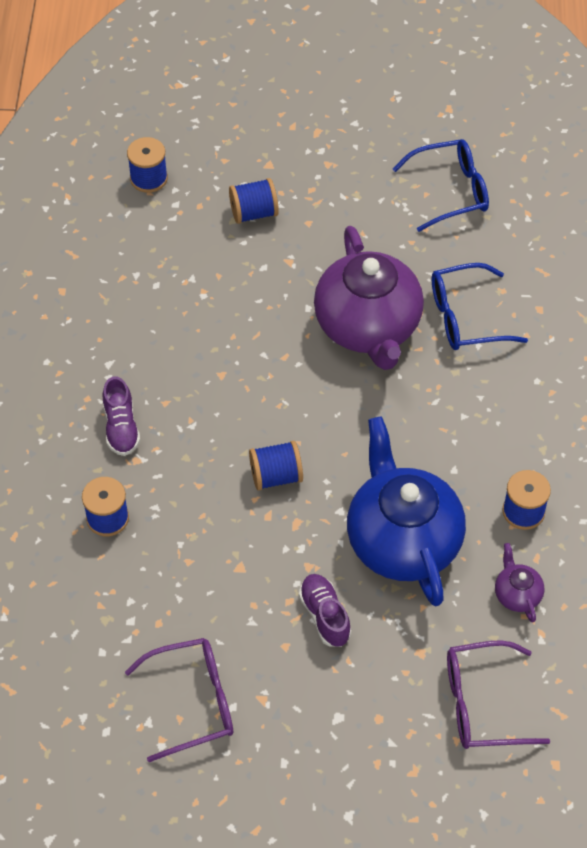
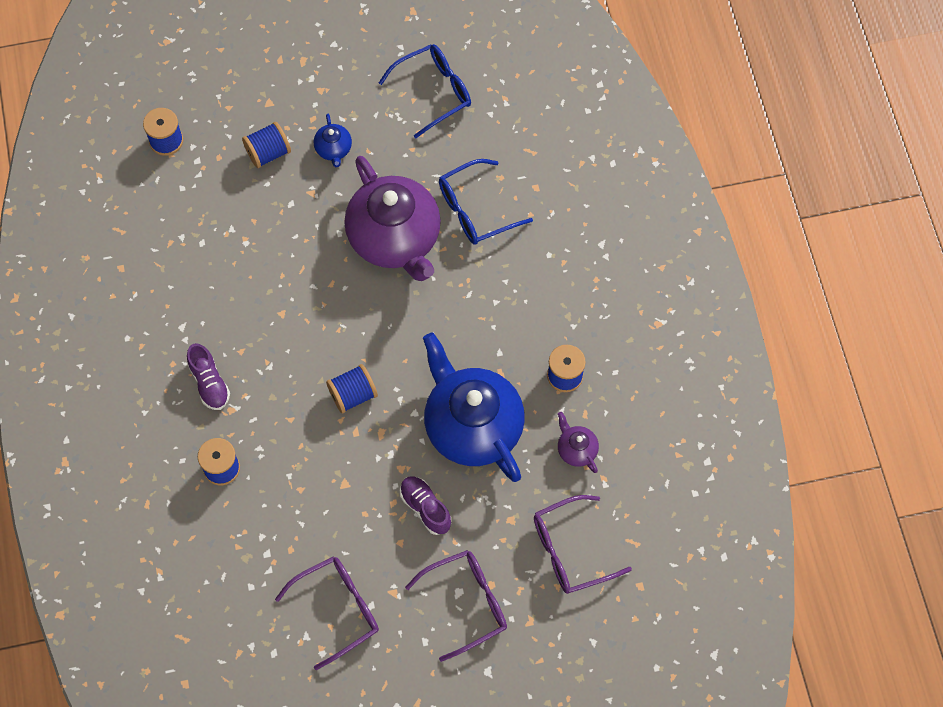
camera: 15 degrees left, 10 degrees up
none -> blue teapot [314,114,352,167]
none -> purple glasses [405,550,507,662]

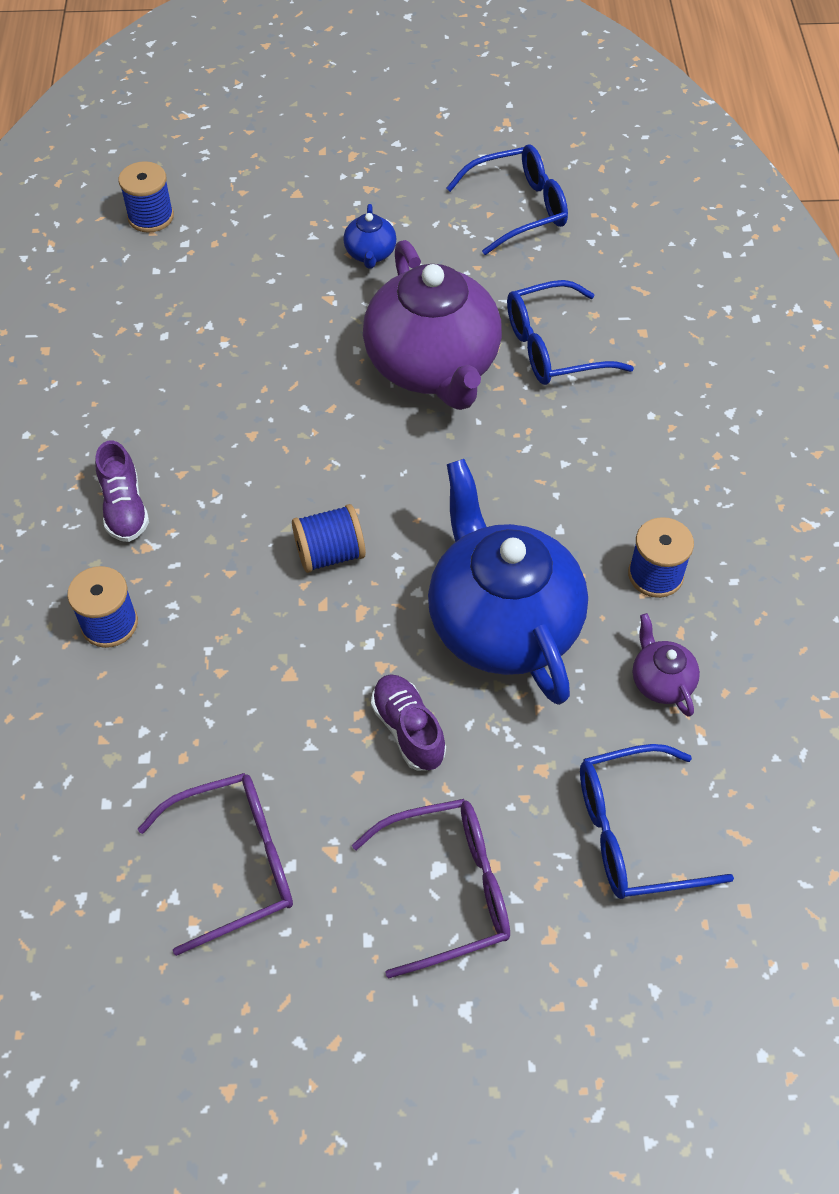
camera: 10 degrees right, 10 degrees down
blue spool [242,122,291,168] -> none
purple glasses [534,495,632,594] -> blue glasses [580,744,734,899]

